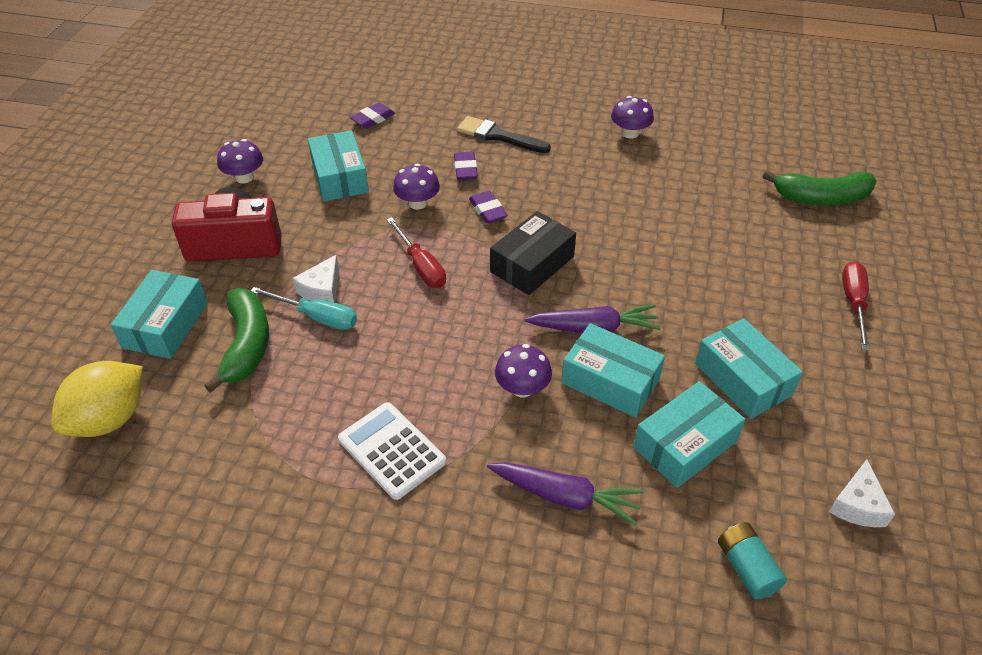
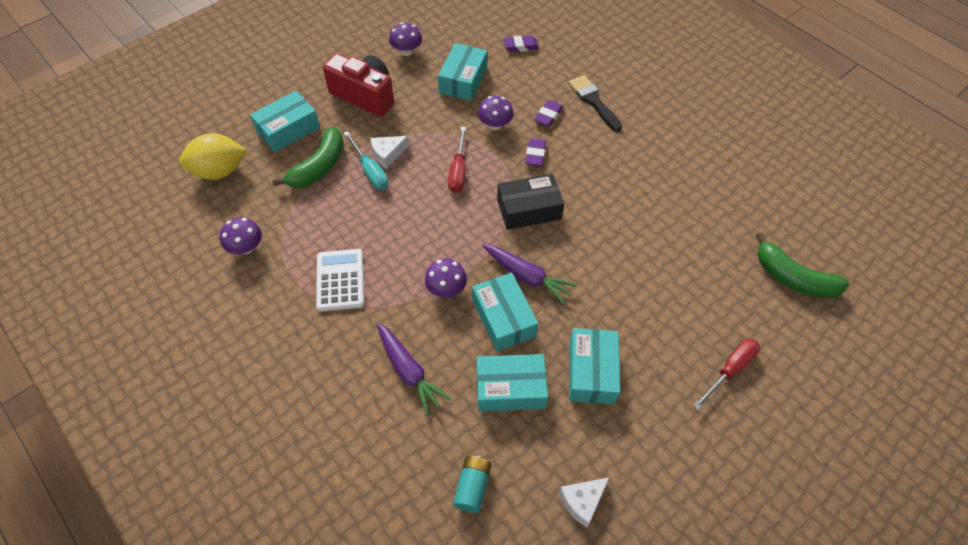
camera: 35 degrees right, 10 degrees up
purple mushroom [611,96,654,138] -> purple mushroom moved to [220,217,262,254]

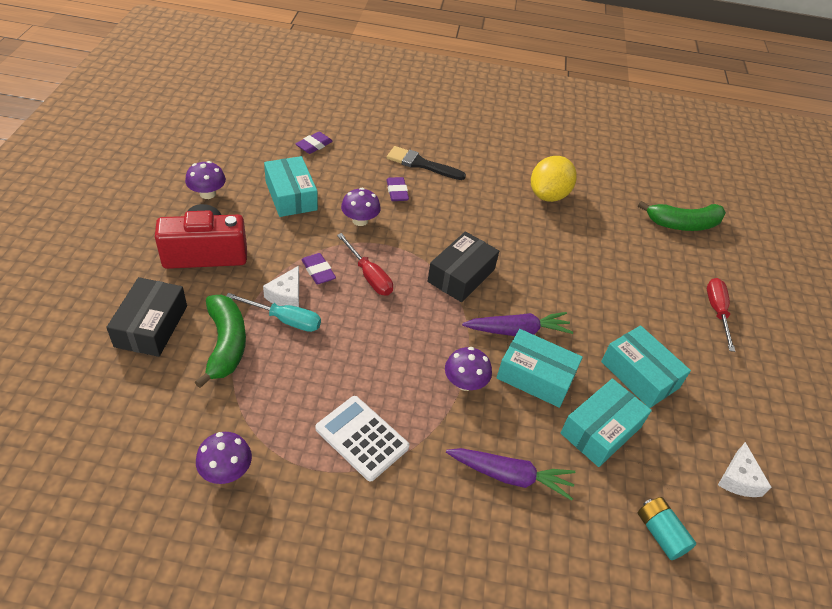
camera: 45 degrees left, 10 degrees down
yellow lemon [179,133,247,180] -> yellow lemon moved to [531,156,577,202]
turquoise box [250,91,320,152] -> black box [106,277,187,357]
purple eraser [525,138,546,166] -> purple eraser moved to [301,253,336,284]

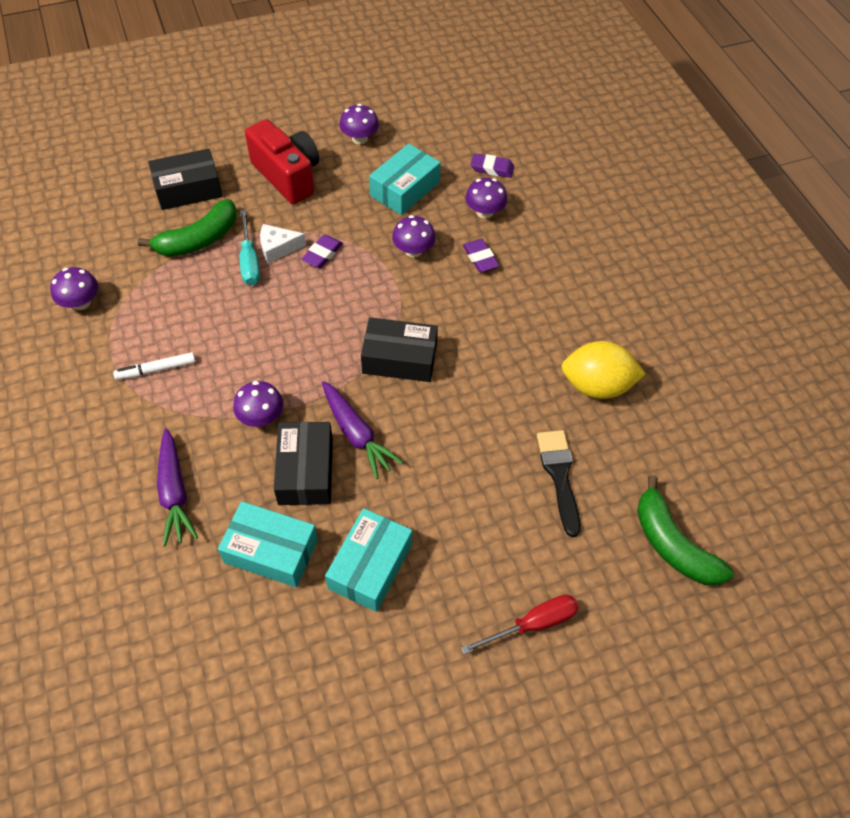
camera: 65 degrees right, 10 degrees up
white calculator [316,396,409,481] -> white marker [113,352,196,380]
red screwdriver [337,233,393,295] -> none
black brush [387,146,466,180] -> black brush moved to [537,430,581,537]
purple eraser [387,177,409,201] -> purple eraser turned 75 degrees counterclockwise [463,239,499,272]
turquoise box [497,329,583,408] -> black box [274,422,333,505]
turquoise battery [638,497,696,560] -> none
white cheese [718,442,772,497] -> none
none -> purple mushroom [465,178,507,218]

